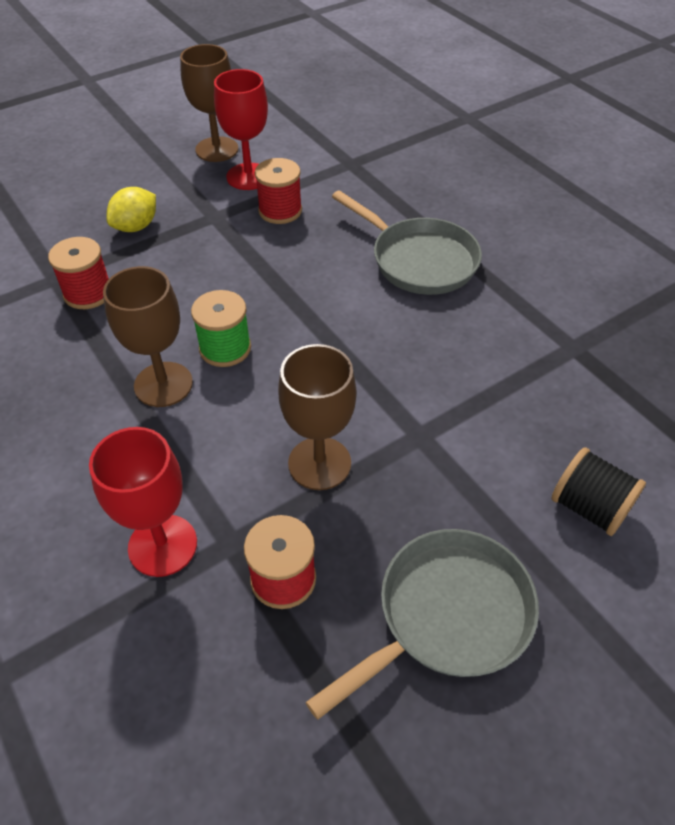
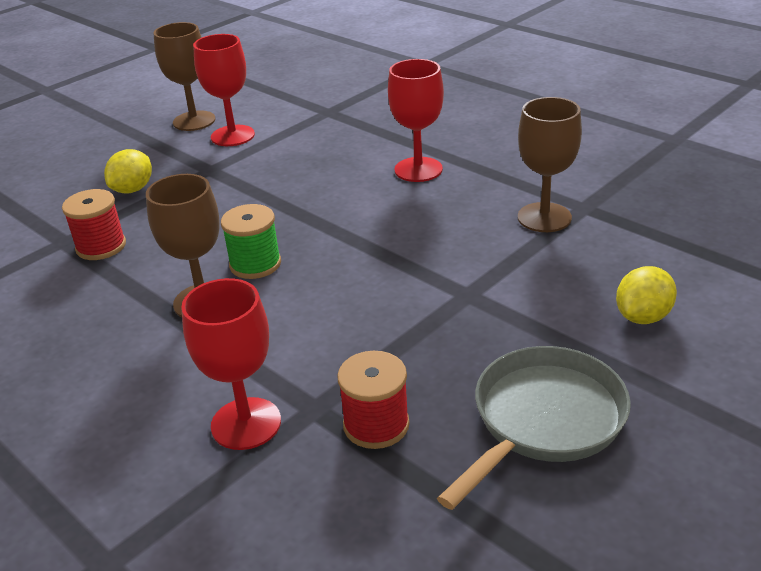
camera: 10 degrees left, 15 degrees down
red spool [255,158,302,224] -> none
brown goblet [278,344,356,490] -> brown goblet moved to [518,97,582,232]
grey pan [332,190,482,295] -> red goblet [388,59,444,182]
black spool [551,447,646,536] -> yellow lemon [616,266,677,324]

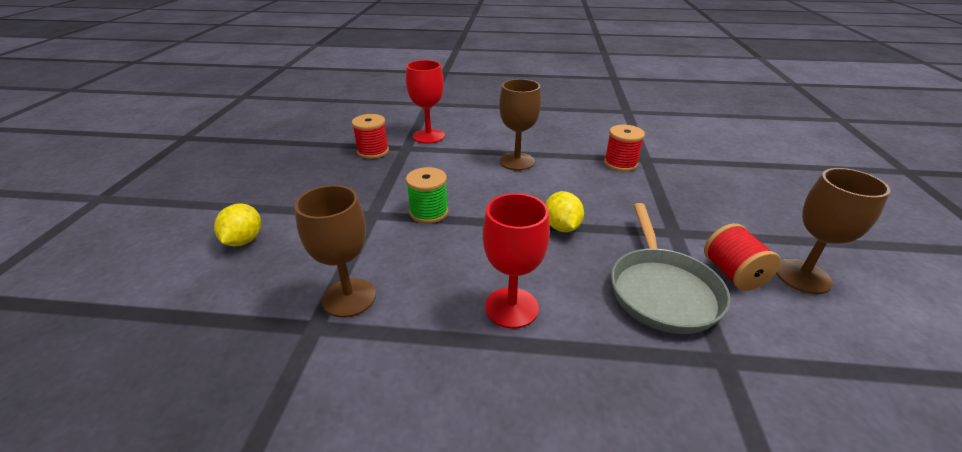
camera: 140 degrees right, 0 degrees up
yellow lemon [104,149,152,193] -> yellow lemon moved to [545,191,584,232]
red goblet [193,34,255,146] -> red spool [704,223,781,291]
green spool [221,204,281,279] -> green spool moved to [406,167,449,223]
grey pan [437,346,631,510] -> grey pan moved to [611,203,731,334]

